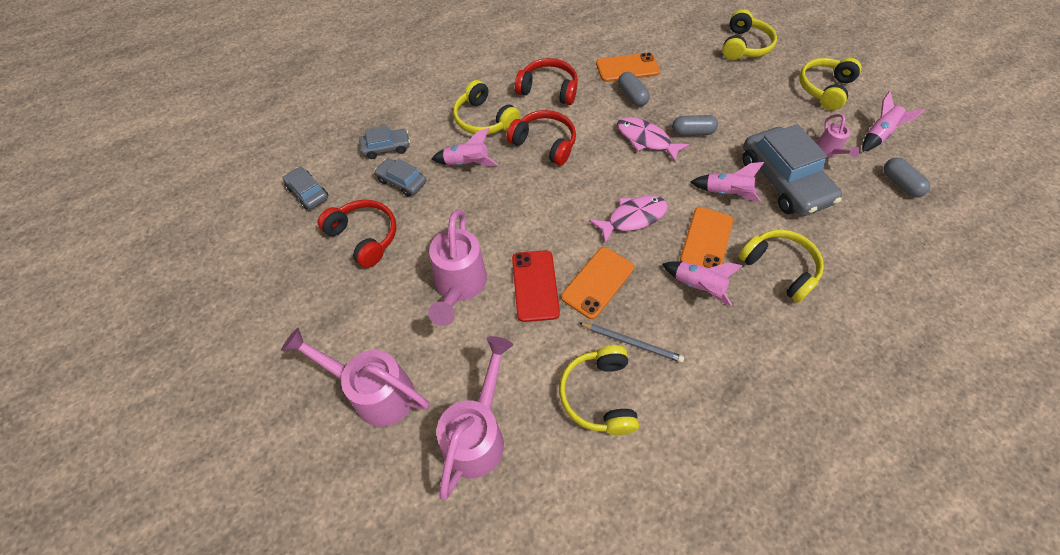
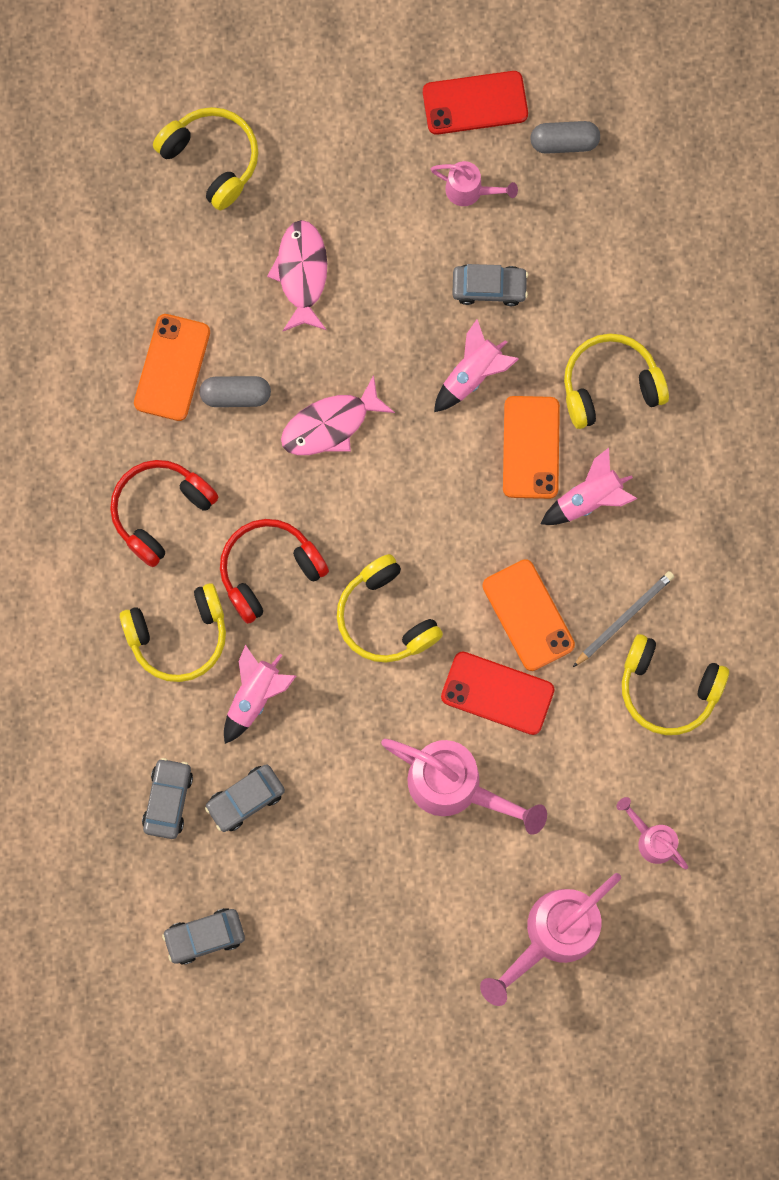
camera: 65 degrees left, 20 degrees up
red headphones [318,200,396,268] -> none
pink watering can [436,336,513,500] -> pink watering can [616,797,688,869], size x0.53
pink fish [589,196,668,243] -> pink fish moved to [267,220,327,331]
grey capsule [672,115,718,136] -> none
orange phone [680,207,733,268] -> orange phone turned 45 degrees clockwise [503,396,560,499]
grey car [743,124,842,216] -> grey car [452,264,528,306], size x0.50
yellow headphones [799,58,862,110] -> yellow headphones moved to [337,554,443,663]
pink rocket [862,91,925,152] -> red phone [423,71,528,135]

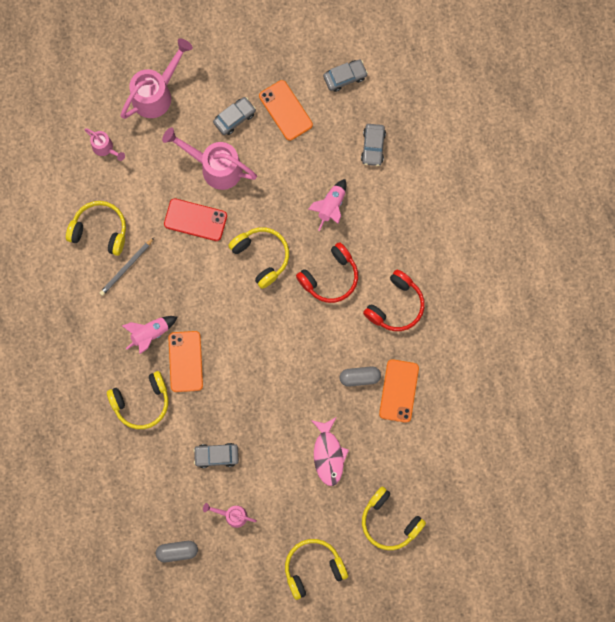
camera: 175 degrees right, 0 degrees up
yellow headphones [120,583,226,682] -> yellow headphones moved to [285,539,348,600]
grey car [205,765,285,832] -> grey car moved to [213,97,256,135]
pink fish [281,375,395,455] -> none
red phone [423,71,528,135] -> none
pink rocket [434,319,519,412] -> none
orange phone [482,559,575,671] -> orange phone moved to [259,80,313,141]

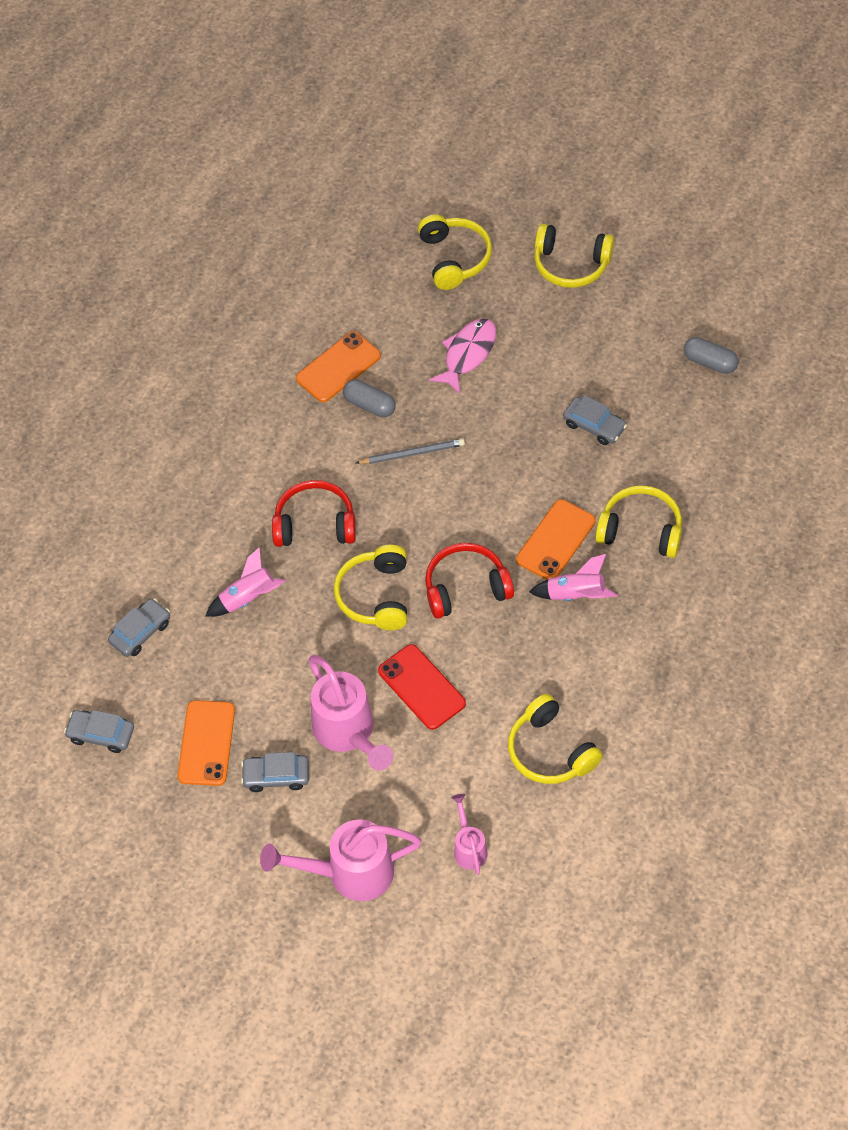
camera: 140 degrees left, 20 degrees down
grey pencil [100,238,154,296] -> grey pencil moved to [356,439,465,464]
pink watering can [203,503,257,528] -> none
red headphones [363,270,425,331] -> red headphones moved to [425,543,514,619]

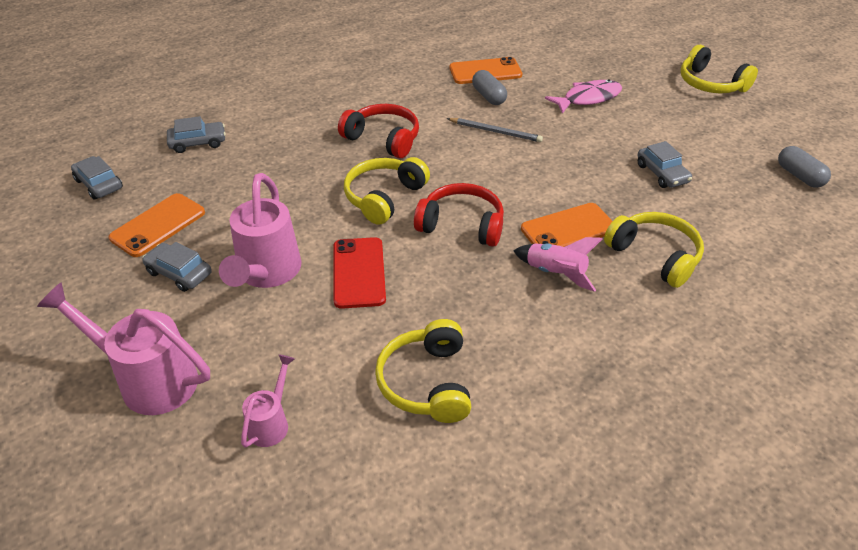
camera: 30 degrees right, 15 degrees down
pink rocket [205,547,285,617] -> none
yellow headphones [418,215,492,290] -> none

